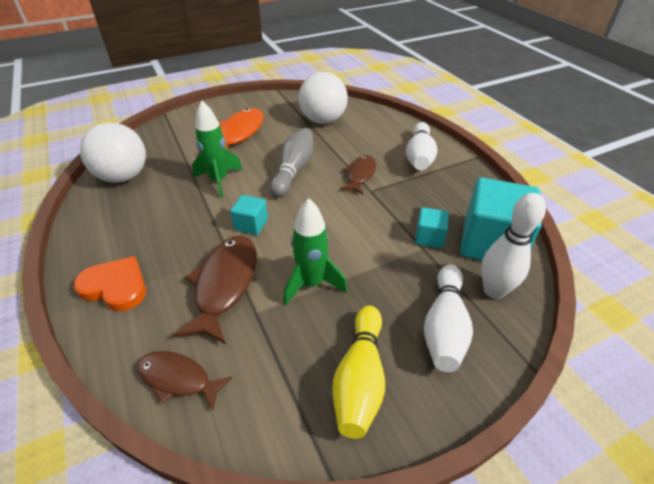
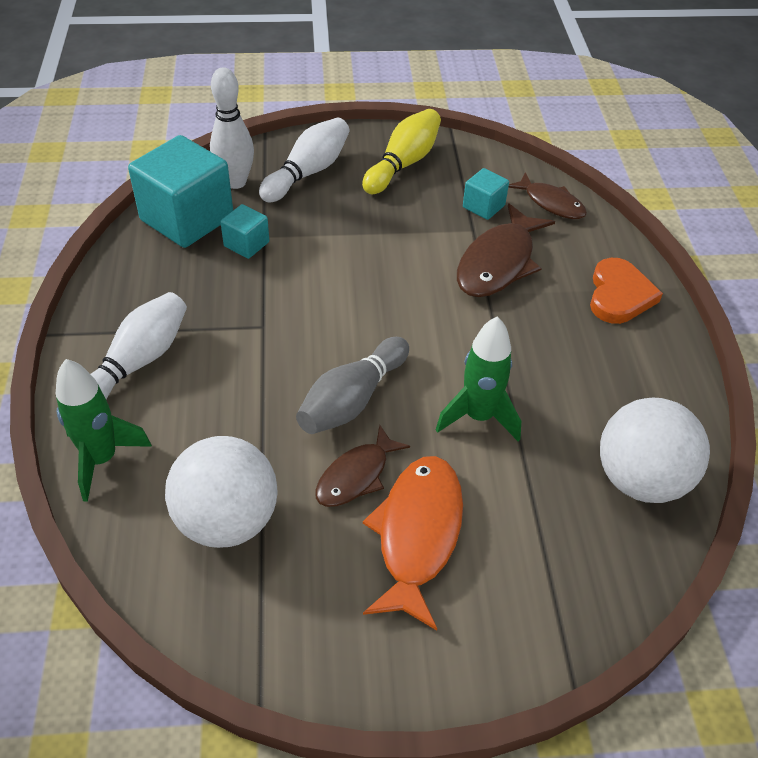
camera: 160 degrees left, 5 degrees up
orange heart [73,256,146,311] -> orange heart turned 120 degrees counterclockwise [590,258,663,324]
orange fish [198,108,264,151] -> orange fish turned 150 degrees clockwise [363,456,463,631]
turquoise cube [230,195,268,235] -> turquoise cube moved to [463,168,509,220]
green rocket [284,198,347,306] -> green rocket moved to [56,359,152,502]
brown fish [340,155,376,194] -> brown fish moved to [315,424,410,507]

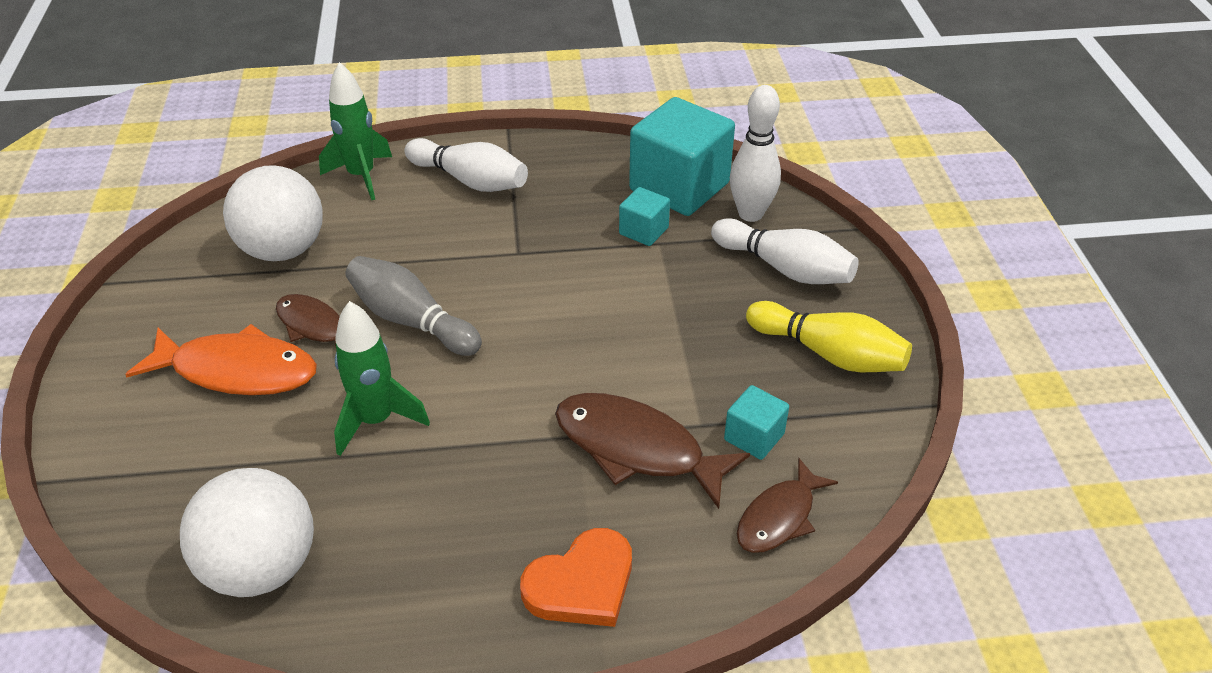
camera: 90 degrees right, 5 degrees down
orange heart [590,258,663,324] -> orange heart turned 45 degrees counterclockwise [520,528,632,627]

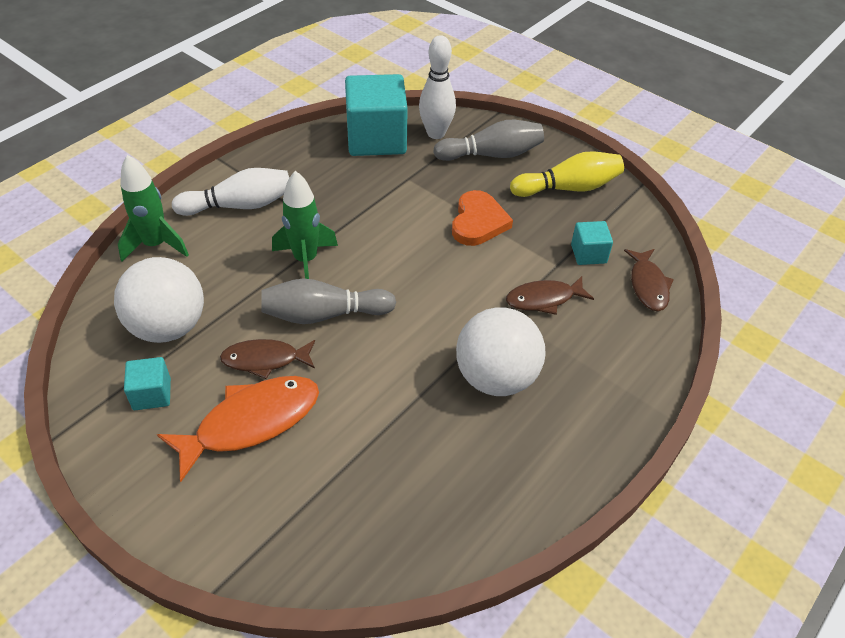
camera: 45 degrees left, 5 degrees up
white ball [180,468,314,597] -> white ball moved to [456,307,546,396]
green rocket [334,301,430,456] -> green rocket moved to [272,171,338,279]
orange heart [520,528,632,627] -> orange heart moved to [452,190,513,246]
brown fish [555,393,750,509] -> brown fish [506,276,594,315], size x0.62
turquoise cube [619,187,670,246] -> turquoise cube moved to [124,357,171,410]
white bowling pin [711,218,859,284] -> grey bowling pin [433,120,544,161]

